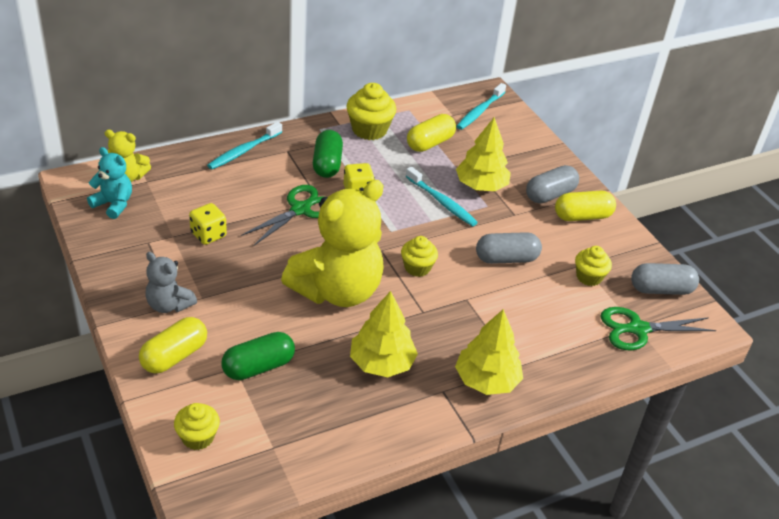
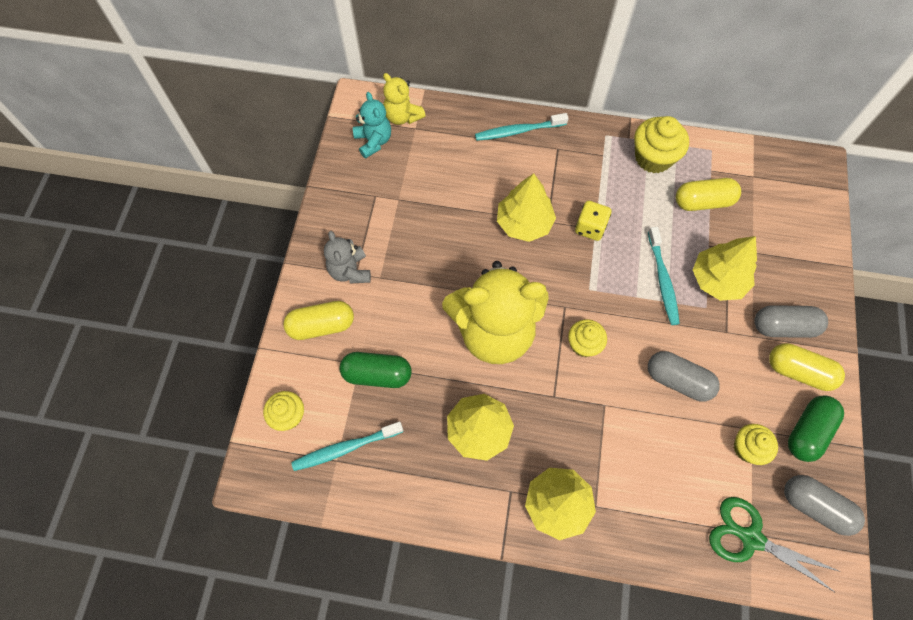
camera: 40 degrees right, 25 degrees up
yellow dice [189,203,227,245] -> none
green scissors [241,185,328,246] -> yellow tree [497,173,556,242]
green capsule [313,130,343,178] -> green capsule moved to [788,395,844,462]
turquoise toothbrush [456,83,506,130] -> turquoise toothbrush moved to [291,422,403,471]

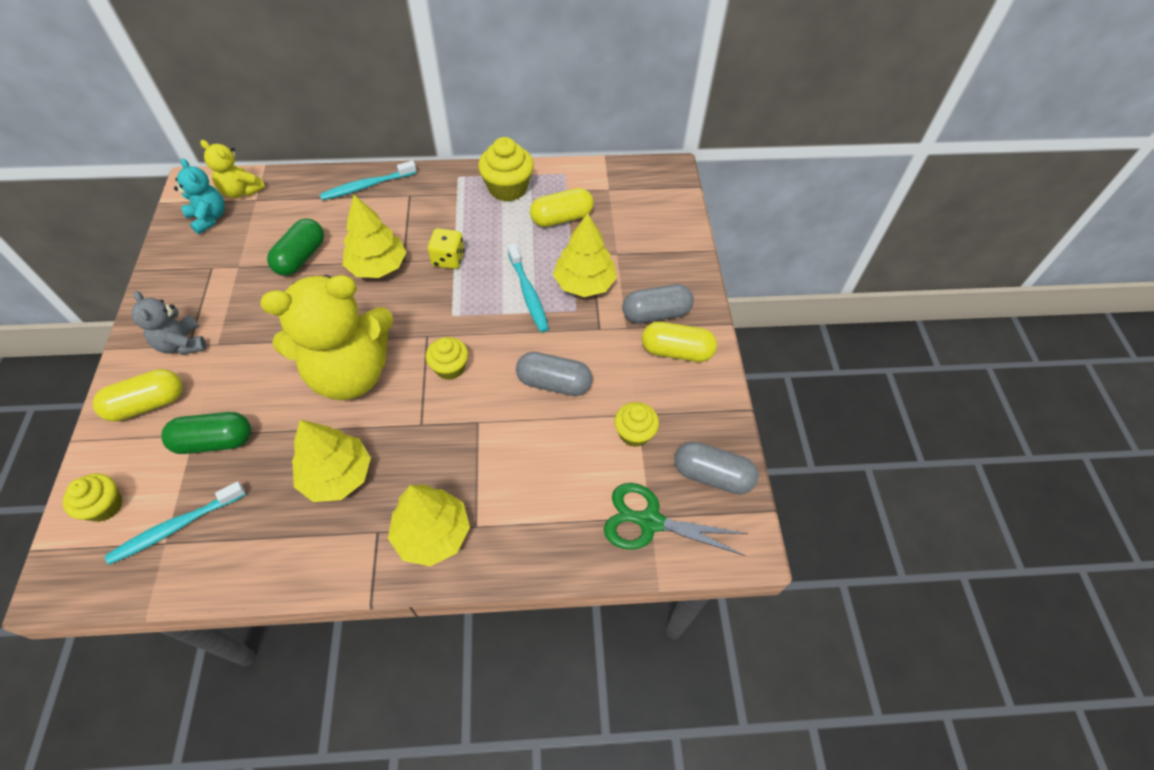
camera: 15 degrees left, 10 degrees down
green capsule [788,395,844,462] -> green capsule moved to [267,218,324,276]

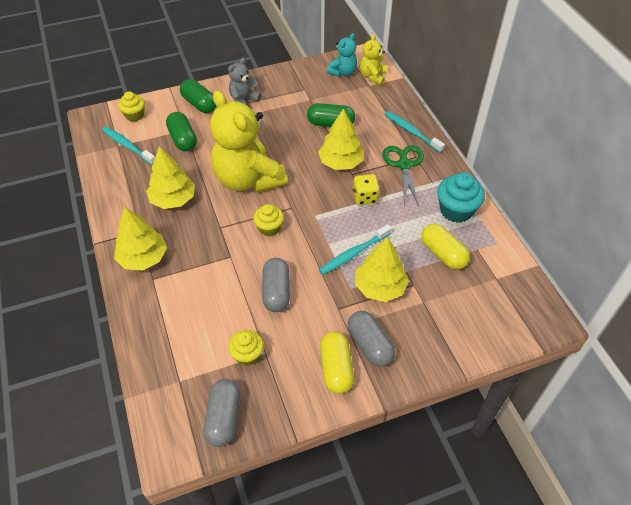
camera: 75 degrees right, 5 degrees down
yellow capsule [93,369,182,422] -> green capsule [180,79,216,113]
yellow cupcake [478,137,534,202] -> turquoise cupcake [437,172,485,223]
green scissors [604,483,748,556] -> green scissors moved to [383,145,424,207]

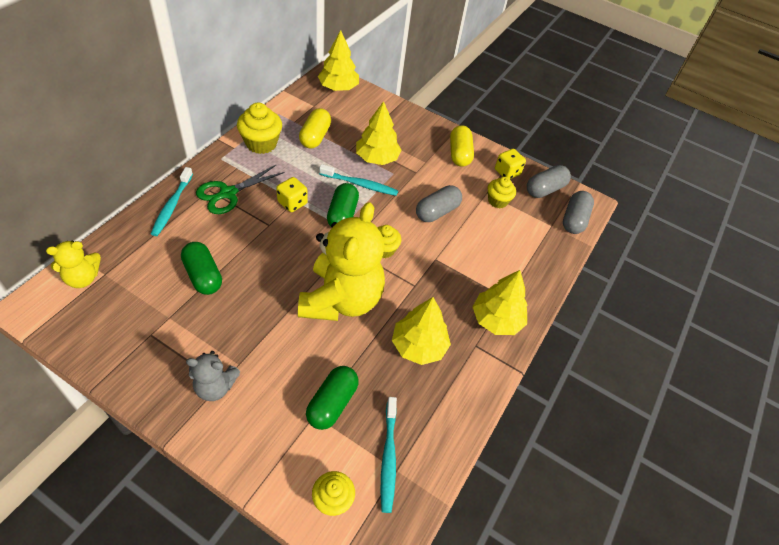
camera: 135 degrees left, 0 degrees up
green capsule [180,79,216,113] -> green capsule moved to [327,183,359,226]
yellow tree [318,108,364,170] -> yellow tree moved to [318,30,359,91]
yellow capsule [320,332,354,394] -> yellow capsule turned 45 degrees counterclockwise [450,125,474,167]
turquoise teddy bear [326,33,357,77] -> none
grey capsule [348,311,395,367] -> grey capsule moved to [563,191,594,234]
turquoise cupcake [437,172,485,223] -> yellow cupcake [237,103,282,154]
none -> yellow dice [495,149,526,179]

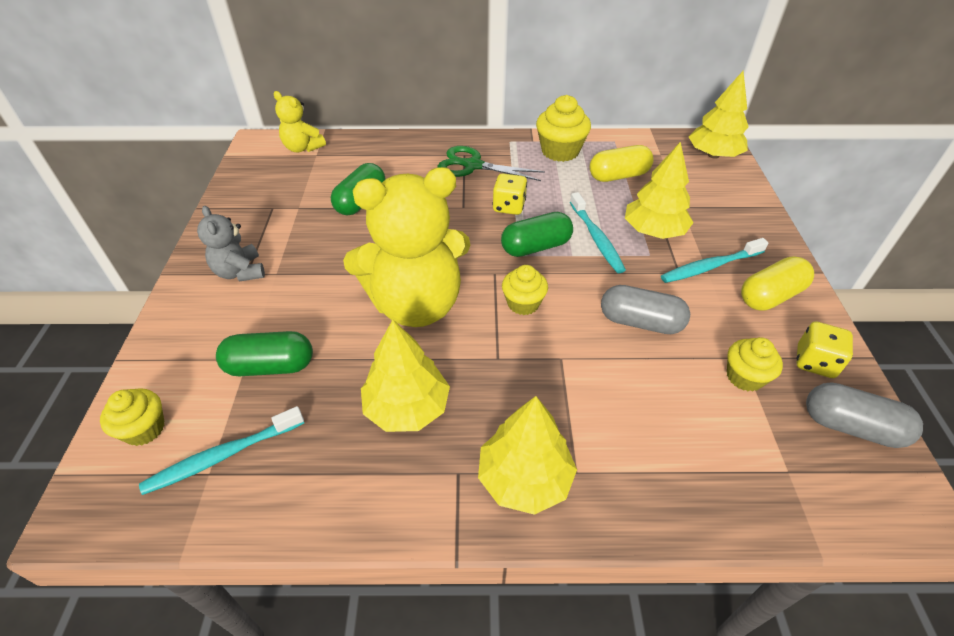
camera: 65 degrees right, 5 degrees down
turquoise toothbrush [151,167,193,236] -> turquoise toothbrush moved to [661,238,768,283]
grey capsule [563,191,594,234] -> none

